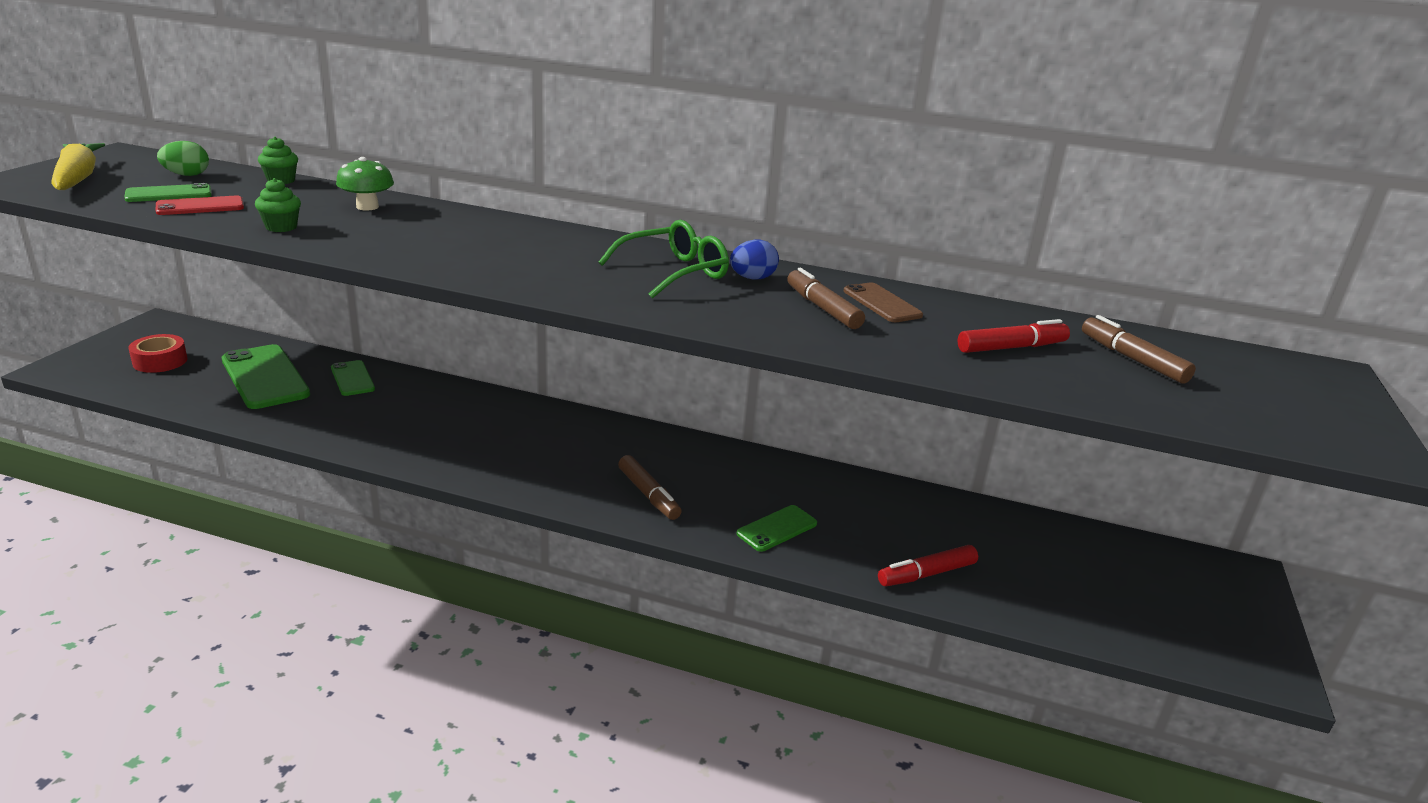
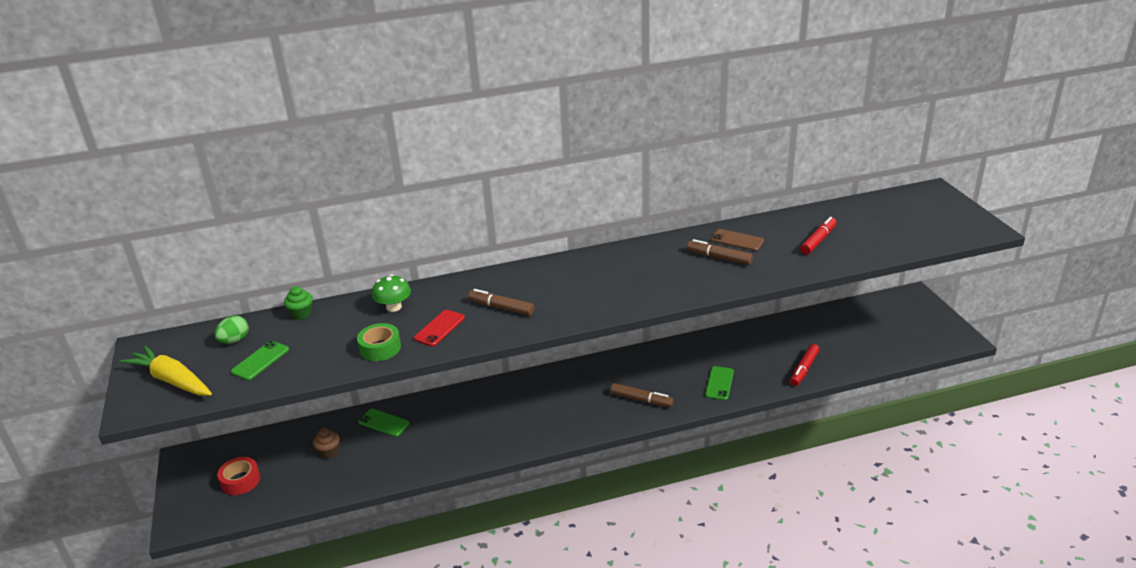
camera: 30 degrees left, 5 degrees up
red phone [156,196,244,215] -> red phone moved to [414,310,465,346]
green phone [222,344,310,409] -> brown cupcake [313,428,340,459]
green cupcake [255,178,301,232] -> green tape [357,323,401,361]
green glasses [599,220,729,299] -> none
blue egg [730,240,779,280] -> none
brown marker [1082,315,1196,384] -> brown marker moved to [468,289,534,316]

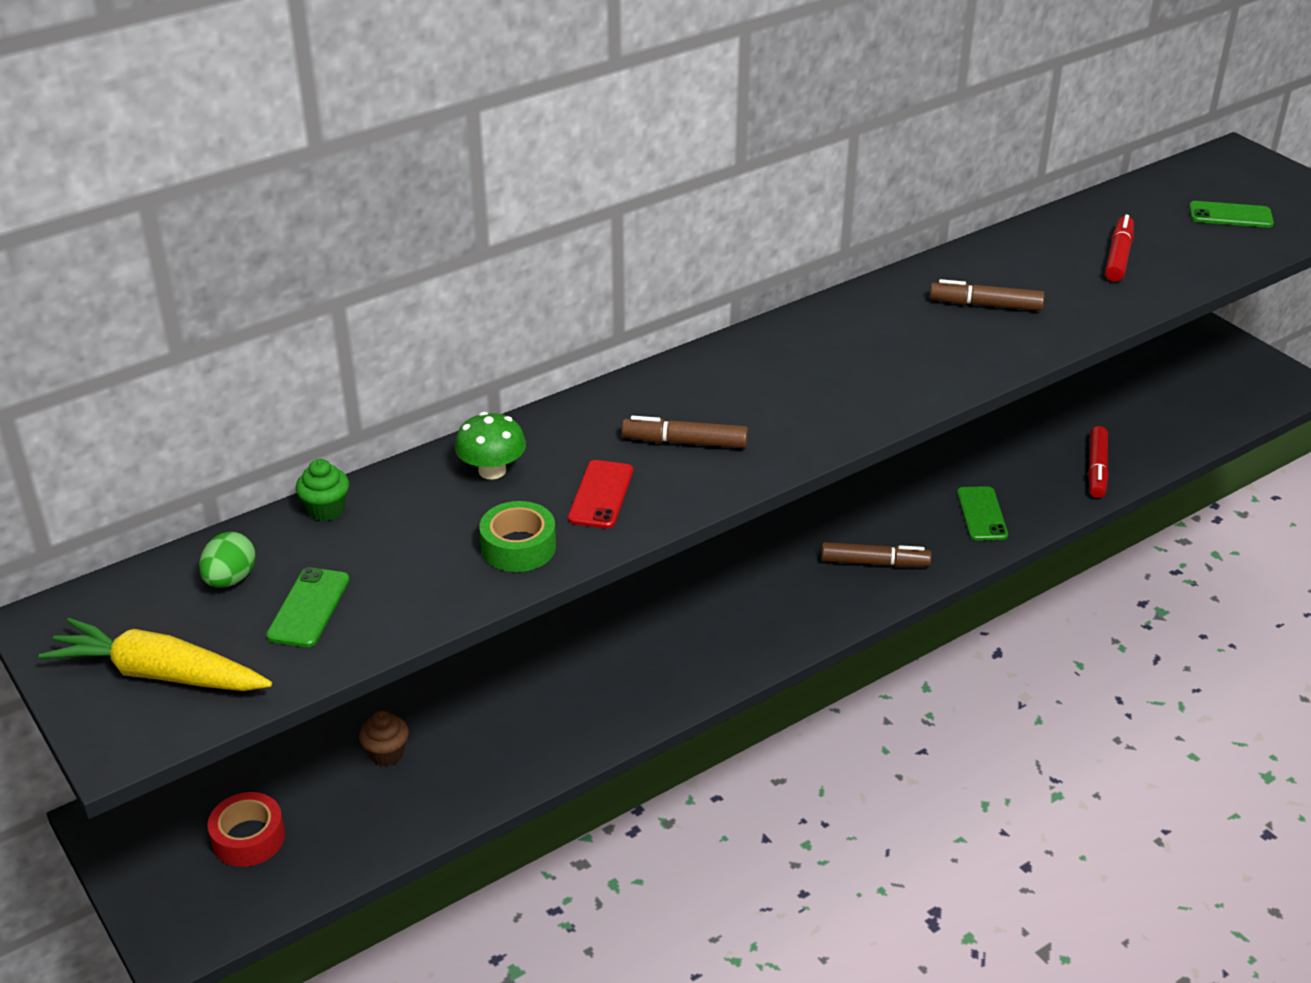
camera: 20 degrees left, 5 degrees up
green phone [358,409,410,437] -> green phone moved to [1189,201,1274,228]
brown phone [711,229,764,251] -> none

